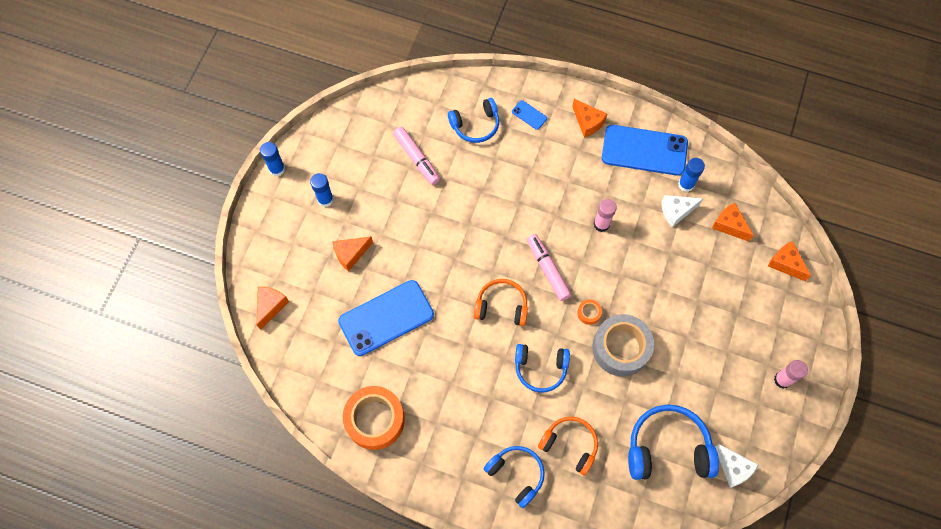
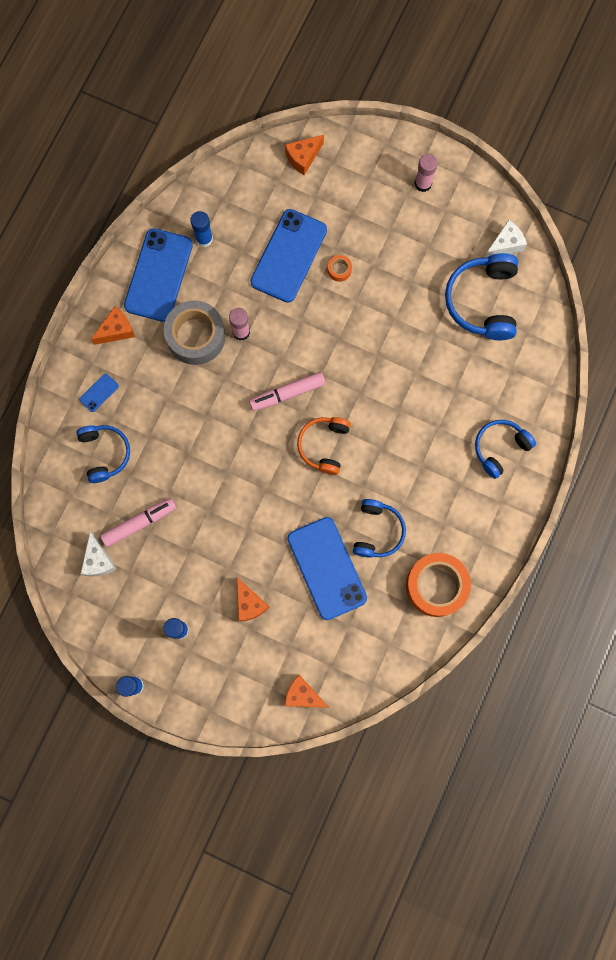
camera: 85 degrees left, 10 degrees up
blue headphones [515,344,570,392] -> blue headphones moved to [353,499,406,558]
orange headphones [538,416,598,476] -> none
orange tape [577,299,602,325] -> orange tape moved to [328,255,352,282]
grey tape [592,314,654,377] -> grey tape moved to [164,300,225,365]
white cheese [661,195,703,227] -> white cheese moved to [80,532,117,577]
orange cheese [712,203,754,242] -> none
none -> blue phone [250,209,327,303]

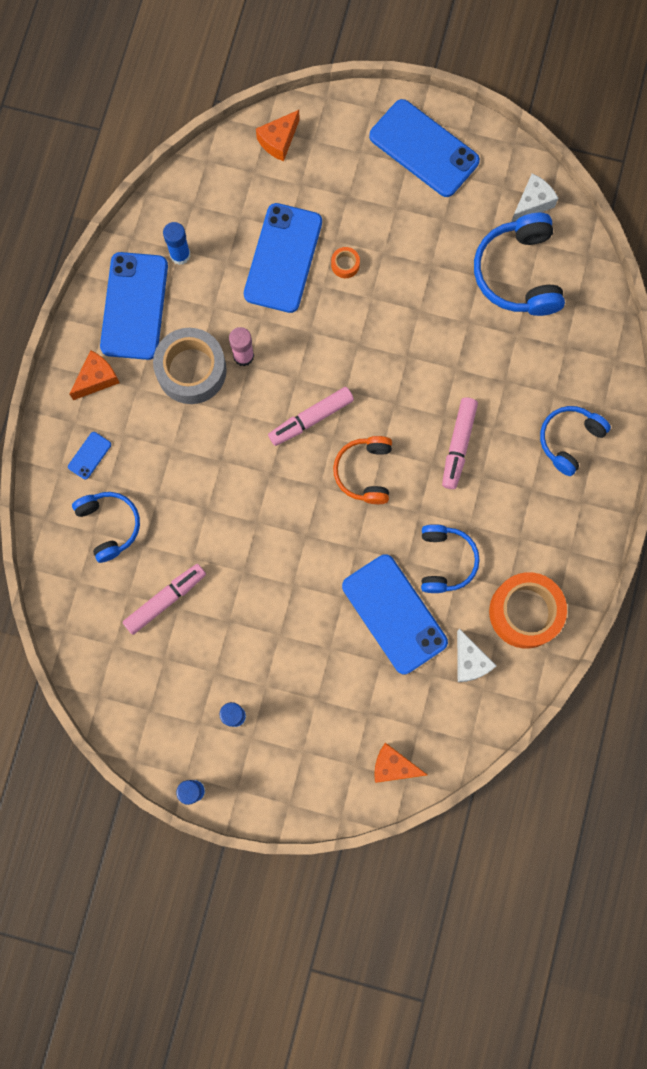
camera: 10 degrees left, 0 degrees up
white cheese [80,532,117,577] -> white cheese moved to [457,629,497,682]
orange cheese [237,577,270,622] -> none
pink glue stick [415,154,437,192] -> blue phone [369,99,480,197]
none -> pink marker [442,398,478,489]

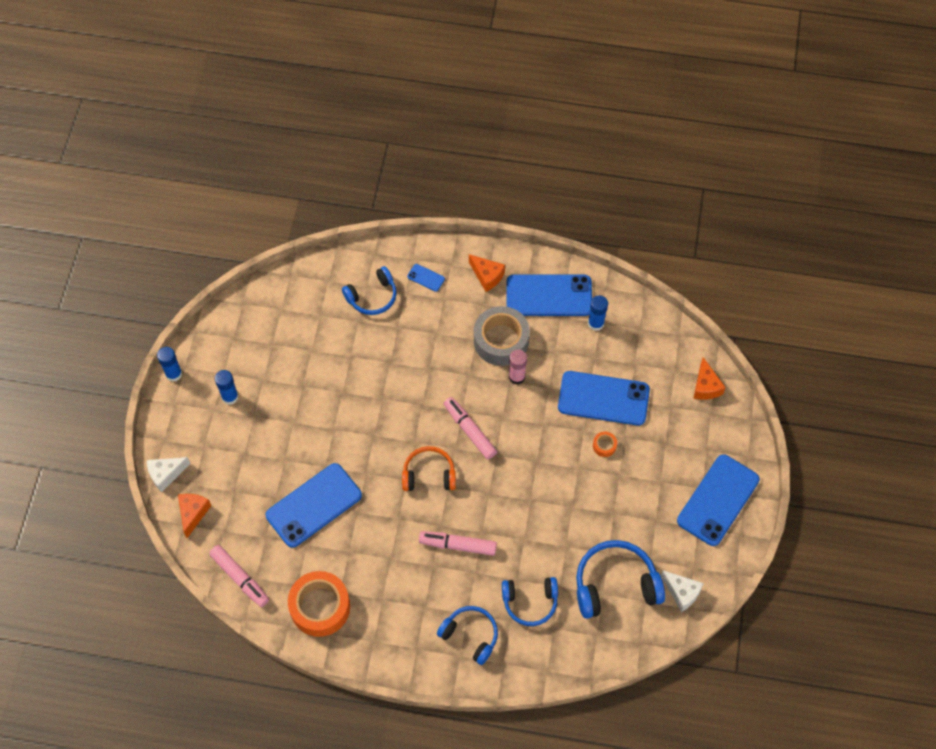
camera: 85 degrees right, 15 degrees down
pink marker [123,564,206,635] -> pink marker moved to [209,545,269,607]
orange cheese [256,110,300,161] -> orange cheese turned 135 degrees counterclockwise [693,357,726,400]
blue headphones [421,524,480,593] -> blue headphones moved to [502,577,558,626]
white cheese [457,629,497,682] -> white cheese moved to [147,457,190,492]

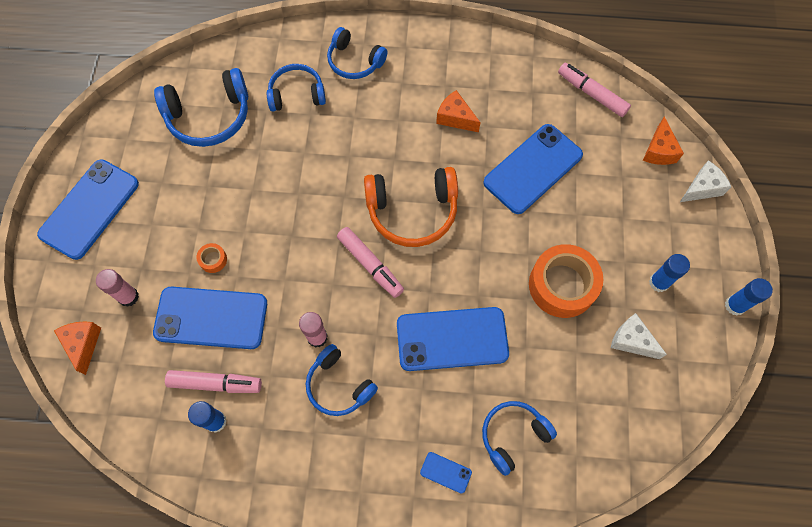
camera: 175 degrees right, 5 degrees up
orange tape [288,571,350,637] -> orange tape moved to [529,244,603,318]
orange headphones [402,446,456,491] -> orange headphones [364,167,458,247], size x1.52
pink marker [419,531,497,556] -> pink marker moved to [165,370,262,393]
orange cheese [469,254,505,292] -> orange cheese moved to [436,90,481,132]
grey tape [474,306,530,366] -> blue headphones [306,344,378,416]
blue phone [506,274,592,316] -> blue phone moved to [397,307,509,371]
white cheese [661,570,704,612] -> white cheese moved to [611,313,667,359]
none -> pink glue stick [96,269,139,307]

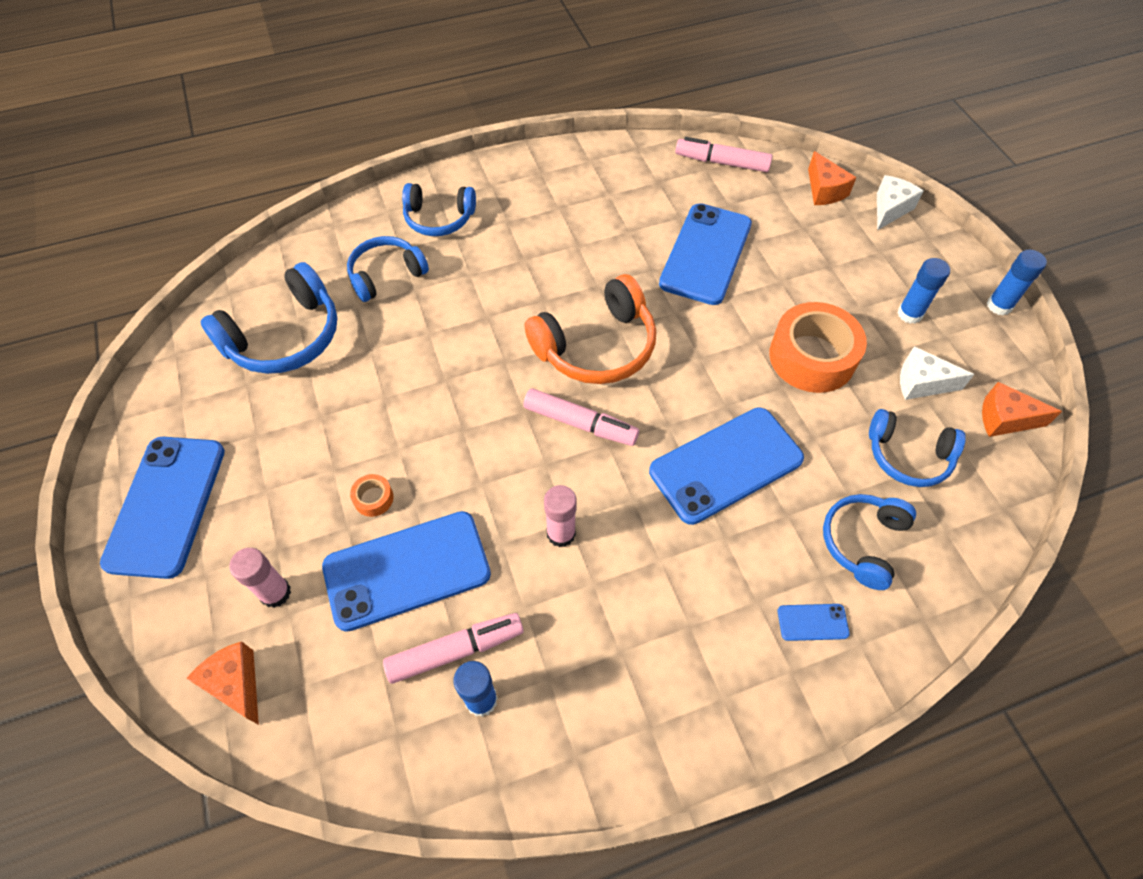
camera: 25 degrees left, 10 degrees down
blue headphones [306,344,378,416] -> blue headphones moved to [869,409,966,487]
orange cheese [436,90,481,132] -> orange cheese moved to [982,382,1062,437]

